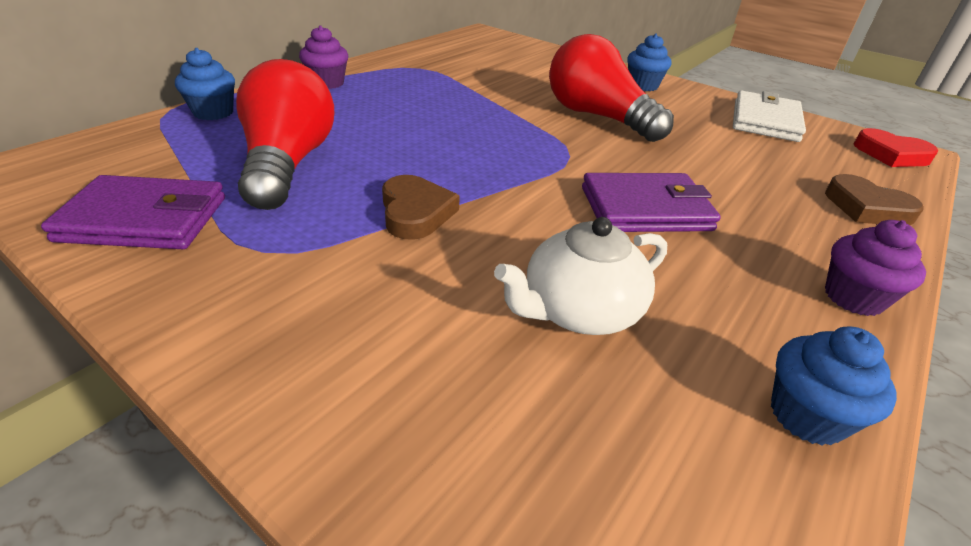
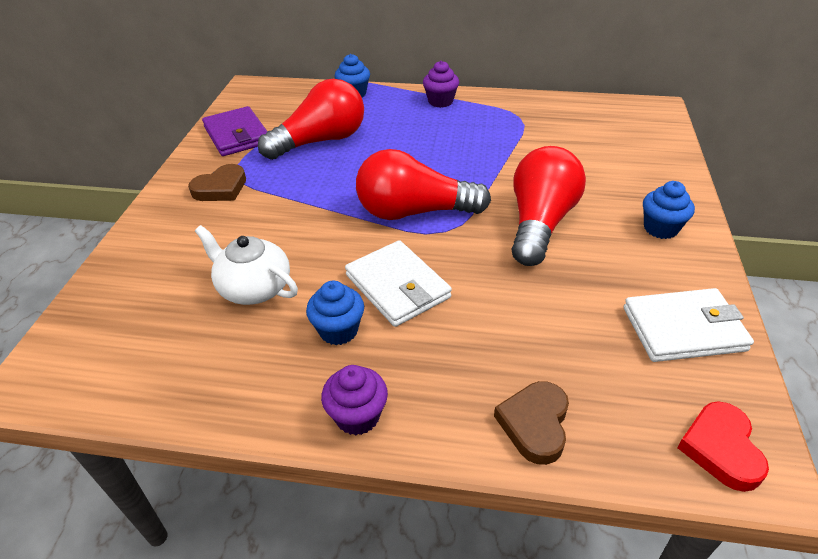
camera: 65 degrees right, 5 degrees up
brown heart [382,175,460,240] -> brown heart moved to [188,164,246,201]
purple wallet [582,173,721,232] -> white wallet [345,240,452,327]
blue cupcake [771,327,897,446] -> blue cupcake moved to [306,281,364,345]
none -> red light bulb [356,149,491,220]

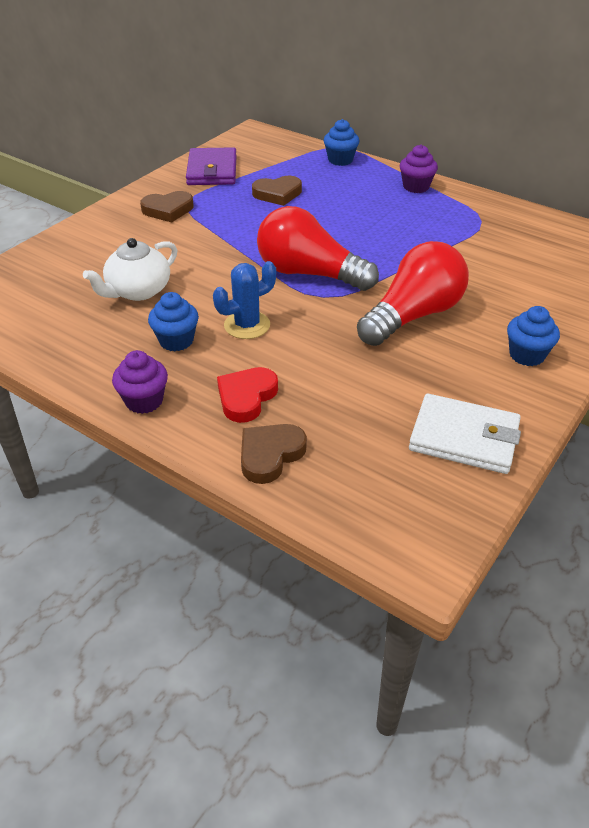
camera: 25 degrees right, 0 degrees up
white teapot [195,225,298,305] -> white teapot turned 105 degrees counterclockwise [83,238,177,301]
red light bulb [258,79,364,160] -> brown heart [252,176,302,206]
white wallet [345,240,452,327] -> blue cactus [213,261,276,339]
red heart [677,401,769,492] -> red heart moved to [217,367,278,423]

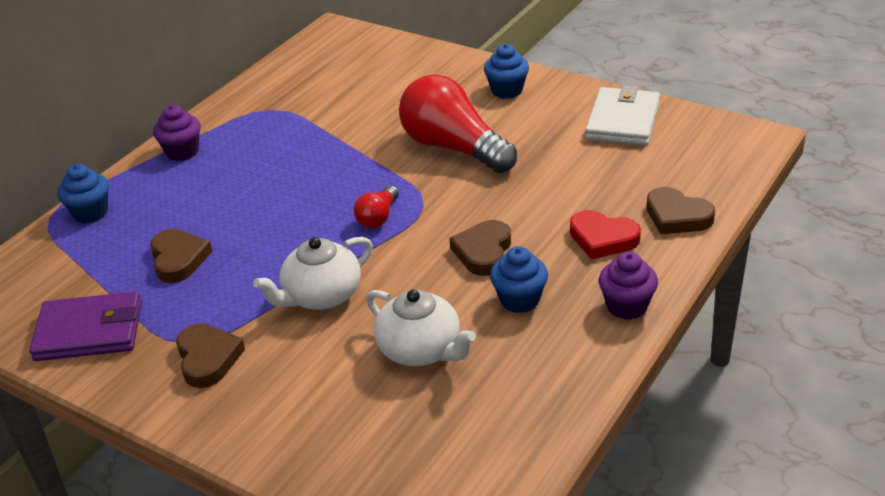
camera: 90 degrees left, 5 degrees down
blue cactus [213,261,276,339] -> brown heart [449,220,511,276]
red light bulb [257,206,379,291] -> red light bulb [354,186,399,228], size x0.46
none -> white teapot [253,237,373,310]

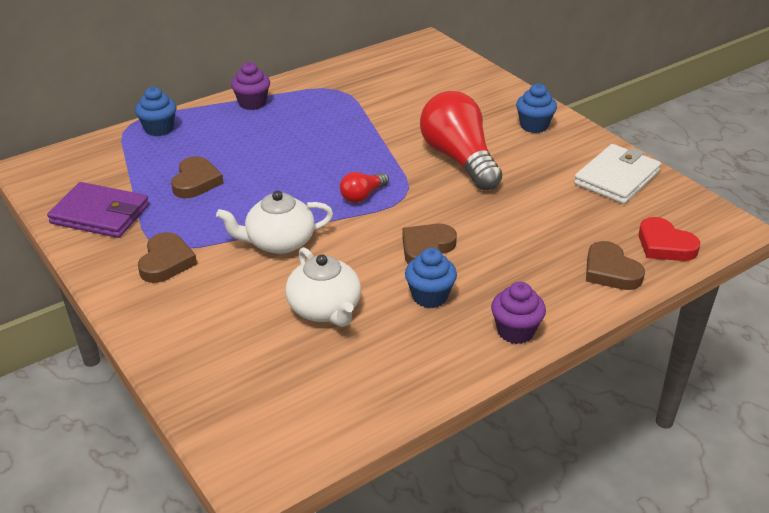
camera: 20 degrees right, 0 degrees up
red heart [570,210,641,259] -> red heart moved to [639,217,700,261]

